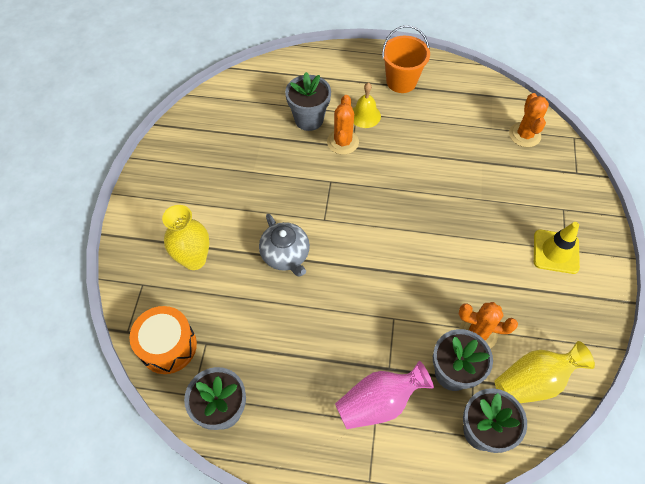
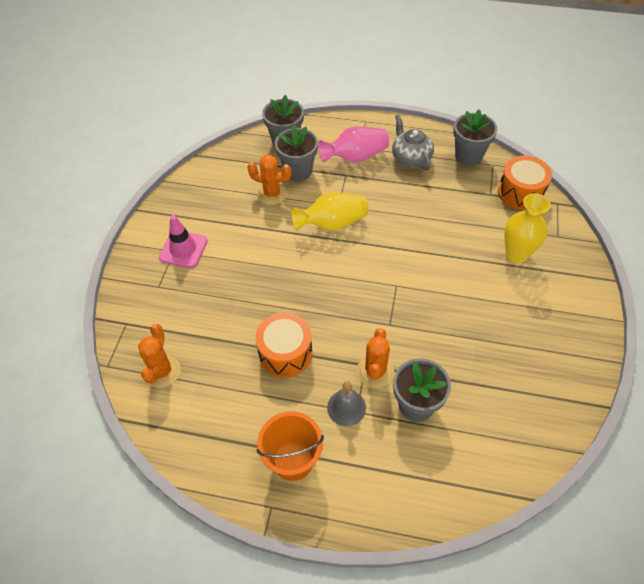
camera: 175 degrees left, 5 degrees down
grey teapot [259,214,310,277] -> grey teapot moved to [392,115,434,171]
yellow bell [353,83,381,128] -> grey bell [327,381,366,426]
yellow vase [495,341,595,403] -> yellow vase moved to [291,192,369,231]
yellow traffic cone [534,222,580,274] -> pink traffic cone [159,215,208,268]
none -> orange drum [255,312,312,378]

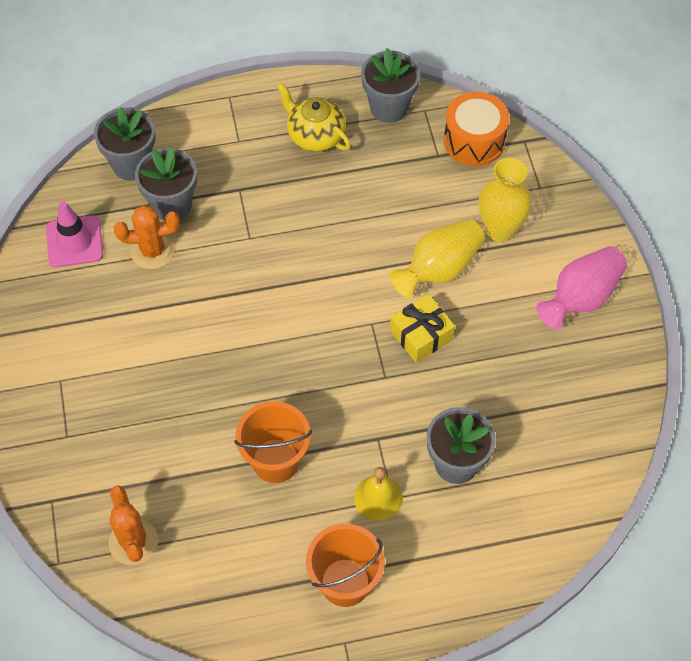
camera: 25 degrees left, 5 degrees up
pink traffic cone [159,215,208,268] -> pink traffic cone moved to [46,201,103,267]
orange drum [255,312,312,378] -> orange bucket [234,401,312,483]
yellow vase [291,192,369,231] -> yellow vase moved to [390,219,485,298]
pink vase [318,126,389,162] -> pink vase moved to [536,246,627,329]
grey bell [327,381,366,426] -> yellow bell [354,467,403,521]
orange cactus [357,328,394,388] -> none
grey teapot [392,115,434,171] -> yellow teapot [277,82,351,152]
none -> yellow gift [390,294,455,362]

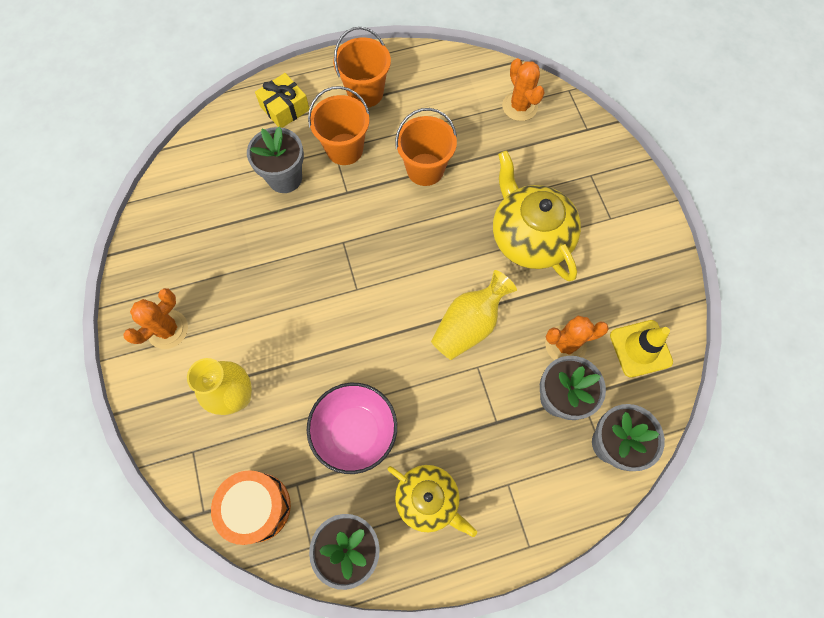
camera: 175 degrees right, 10 degrees up
pink traffic cone [46,201,103,267] -> yellow traffic cone [610,320,673,378]
yellow bell [354,467,403,521] -> orange bucket [308,86,370,165]
yellow vase [390,219,485,298] -> yellow vase moved to [431,270,517,360]
yellow gift [390,294,455,362] -> yellow gift moved to [255,73,309,128]
pink vase [536,246,627,329] -> orange cactus [123,288,188,349]
none -> pink bowl [307,383,397,474]
none -> yellow teapot [493,151,581,281]

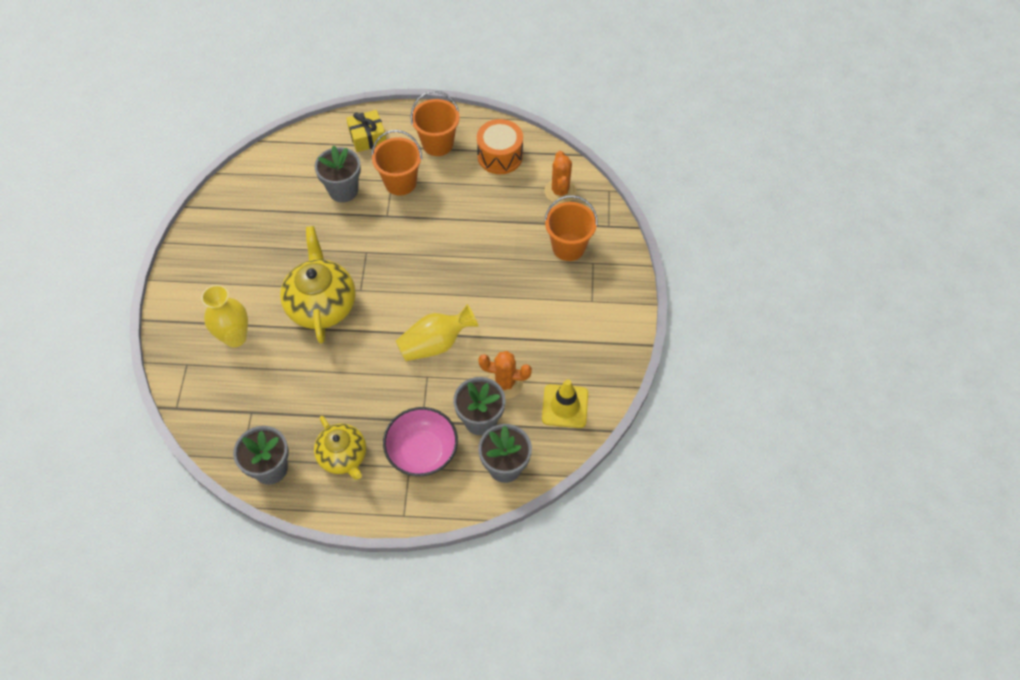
camera: 20 degrees right, 10 degrees down
orange cactus [123,288,188,349] -> none
orange drum [211,470,291,545] -> orange drum moved to [477,119,523,174]
pink bowl [307,383,397,474] -> pink bowl moved to [383,407,458,476]
orange bucket [395,108,457,186] -> orange bucket moved to [544,195,598,261]
yellow teapot [493,151,581,281] -> yellow teapot moved to [280,226,356,343]

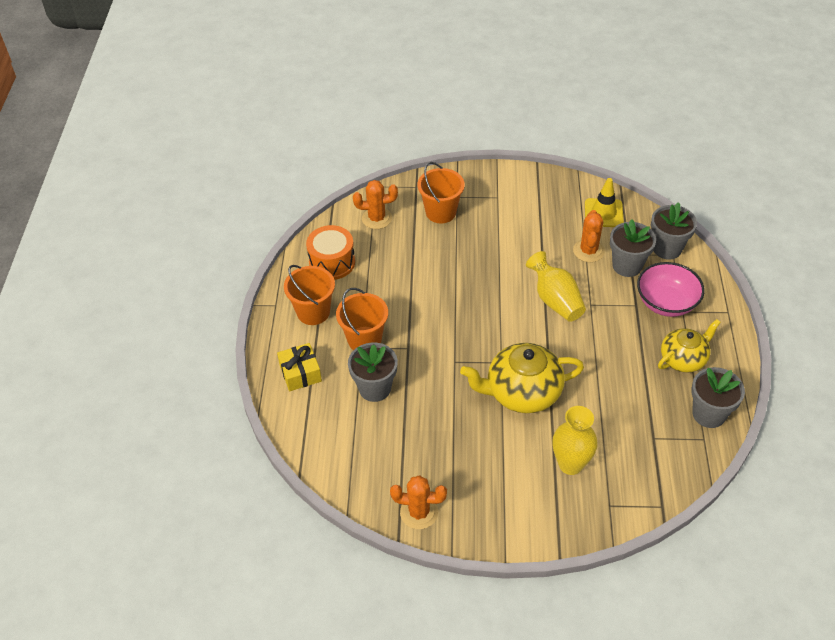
camera: 90 degrees left, 10 degrees down
none -> orange cactus [390,475,447,529]

